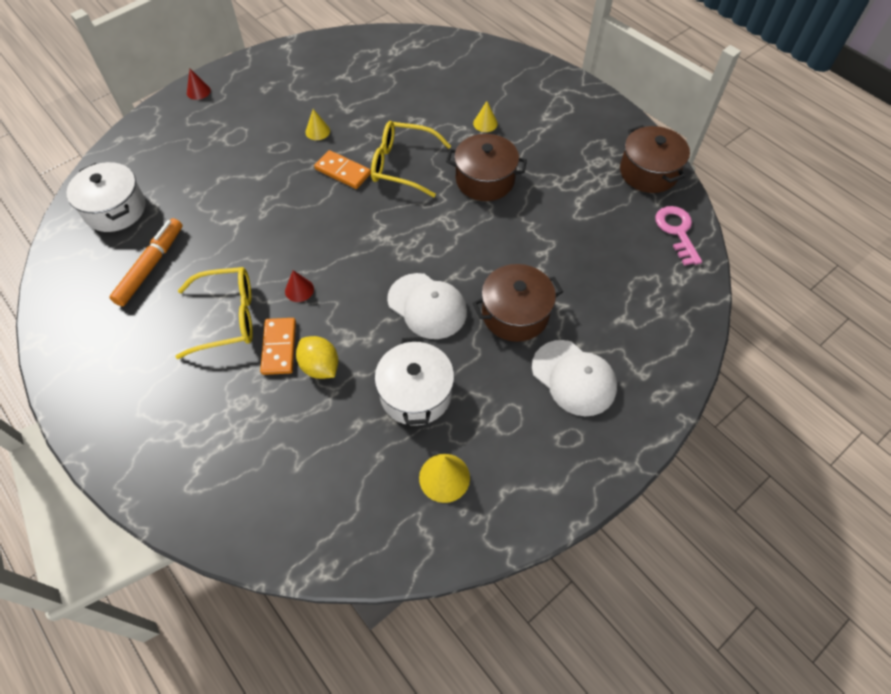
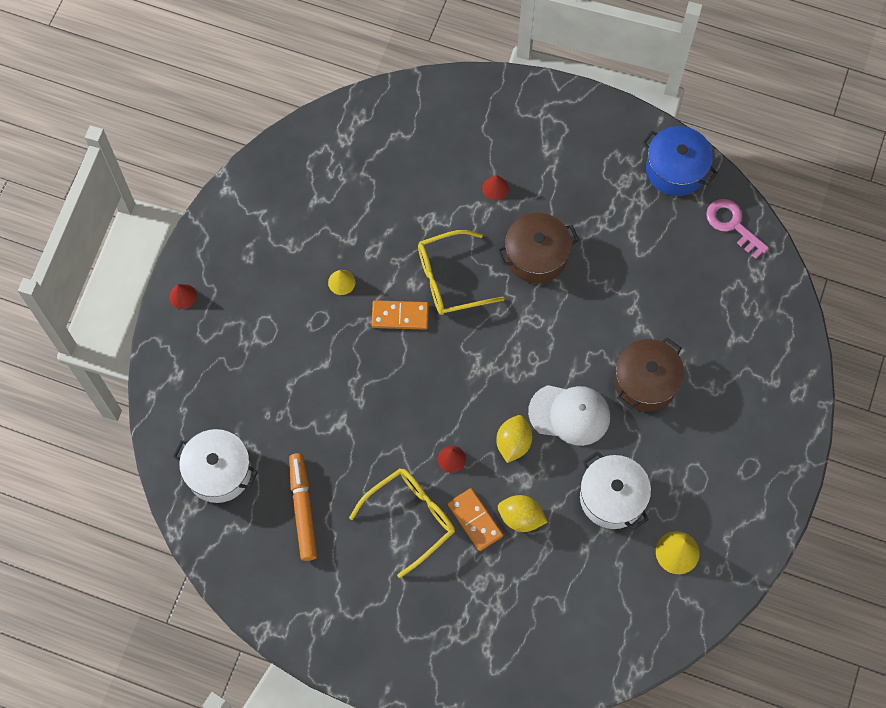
camera: 30 degrees left, 10 degrees up
yellow cone [473,101,498,132] -> red cone [482,175,509,201]
white cap [532,340,617,416] -> none
brown pot [620,125,690,193] -> blue pot [642,126,718,196]
none -> yellow lemon [496,415,532,463]

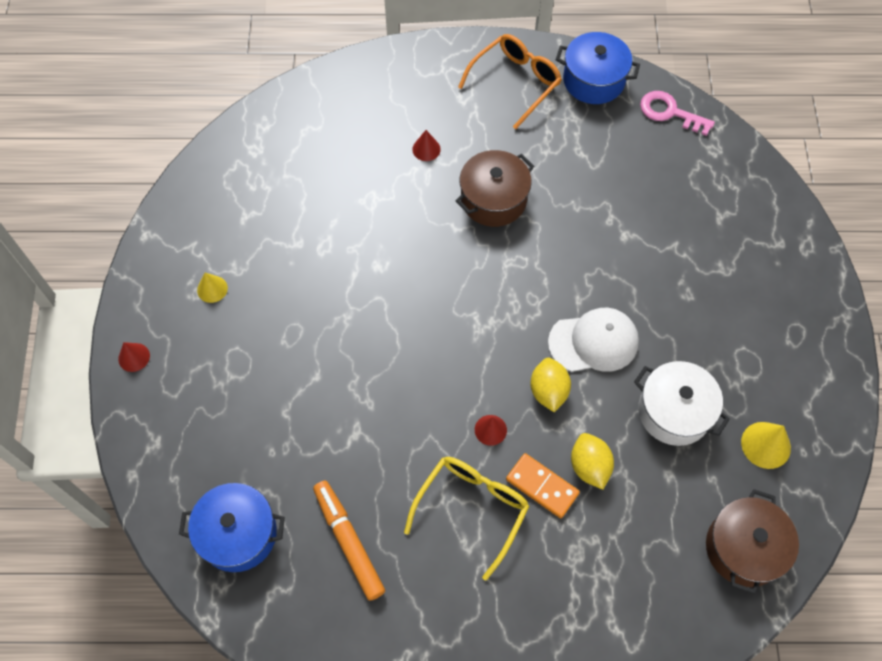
camera: 20 degrees left, 5 degrees down
white pot [172,429,258,503] -> blue pot [179,483,285,572]
yellow cone [328,270,356,295] -> yellow cone moved to [197,273,228,303]
orange domino [371,300,429,330] -> none
yellow glasses [418,230,505,315] -> none
yellow lemon [498,495,548,532] -> yellow lemon turned 75 degrees clockwise [571,433,614,490]
brown pot [614,337,684,411] -> brown pot moved to [706,489,799,594]
none -> orange glasses [458,34,562,129]

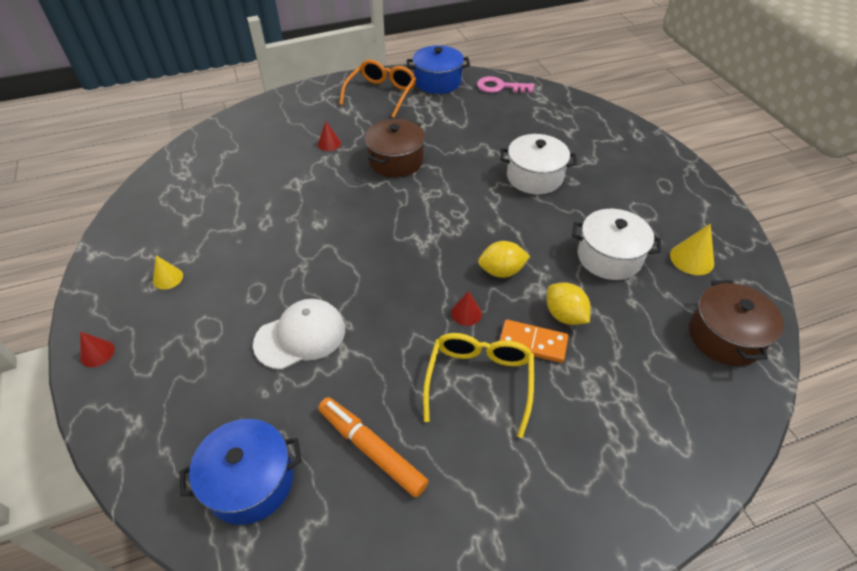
camera: 20 degrees left, 15 degrees down
yellow lemon [530,358,571,412] -> yellow lemon turned 75 degrees counterclockwise [478,241,530,278]
white cap [548,308,639,372] -> white cap moved to [253,299,345,370]
none -> white pot [500,134,577,194]

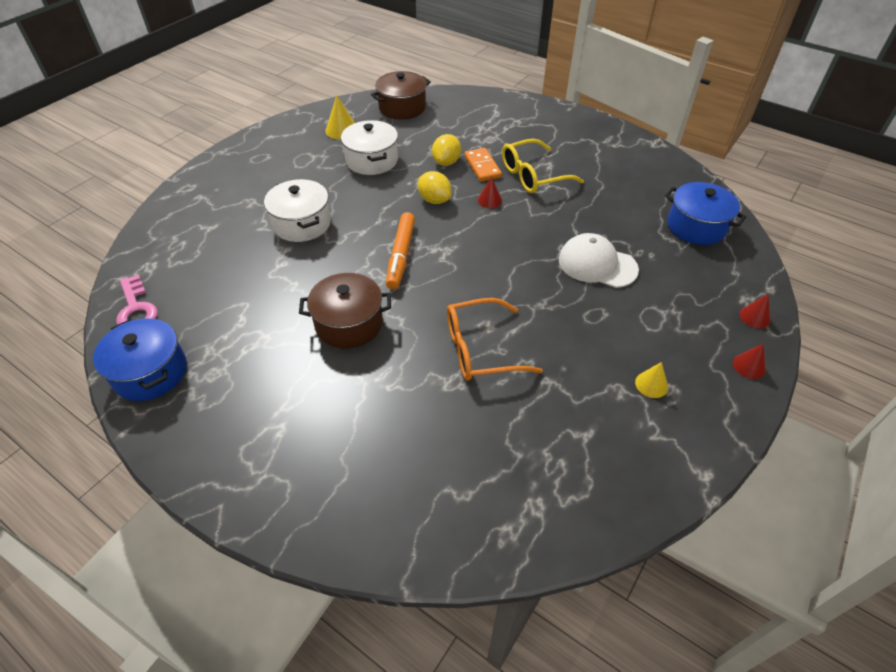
camera: 125 degrees left, 0 degrees up
red cone [318,121,341,151] -> red cone moved to [739,294,770,328]
orange marker [318,397,429,498] -> orange marker moved to [386,212,415,290]
orange glasses [339,59,416,118] -> orange glasses moved to [447,298,543,381]

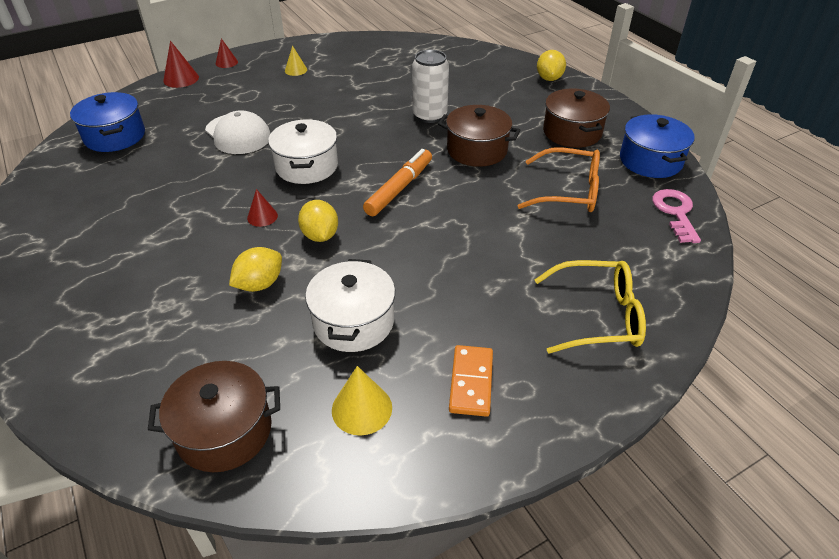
camera: 155 degrees left, 5 degrees down
white pot [264,179,331,242] -> white pot moved to [268,119,338,184]
orange glasses [447,298,543,381] -> orange glasses moved to [518,147,600,212]
orange domino [464,148,502,181] -> orange domino moved to [449,345,493,417]
yellow glasses [502,139,584,193] -> yellow glasses moved to [534,260,646,354]
red cone [739,294,770,328] -> red cone [163,41,199,88], size x1.51
none -> white can [412,50,449,123]
none -> yellow lemon [537,50,566,81]
none -> brown pot [543,89,610,148]

